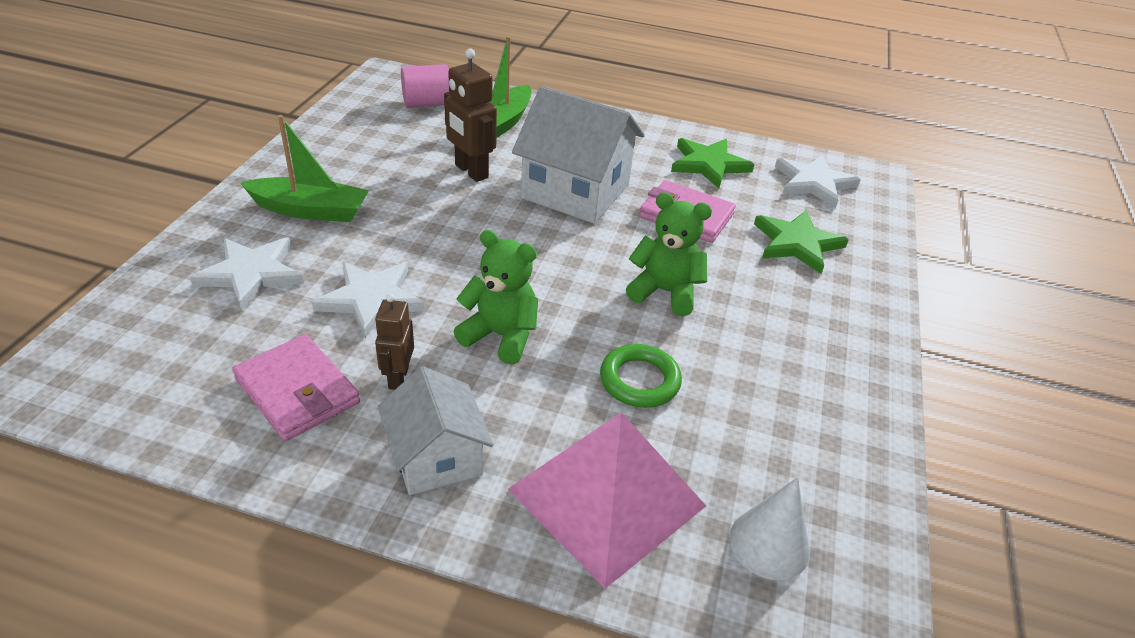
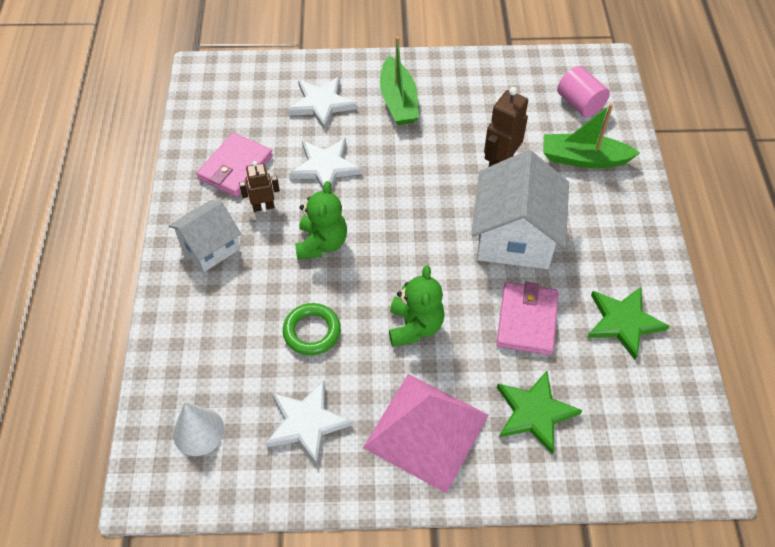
camera: 75 degrees right, 15 degrees up
pink pyramid [508,412,706,589] -> pink pyramid moved to [363,374,489,493]
white star [775,155,861,208] -> white star moved to [265,381,353,465]

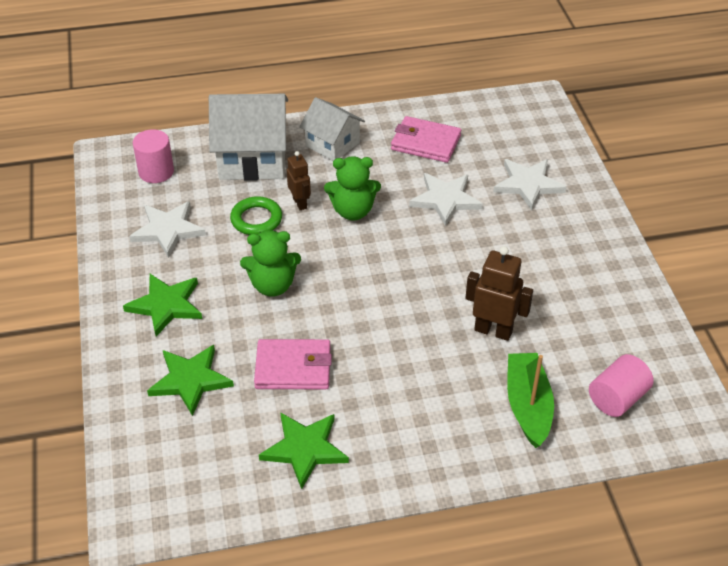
camera: 80 degrees right, 10 degrees down
white cone [173,403,224,456] -> pink cylinder [133,129,174,183]
brown robot [239,161,280,212] -> brown robot moved to [287,151,311,210]
pink pyramid [363,374,489,493] -> green star [123,274,202,337]
green boat [380,37,419,125] -> none
white house [471,150,569,269] -> white house moved to [209,94,288,181]

